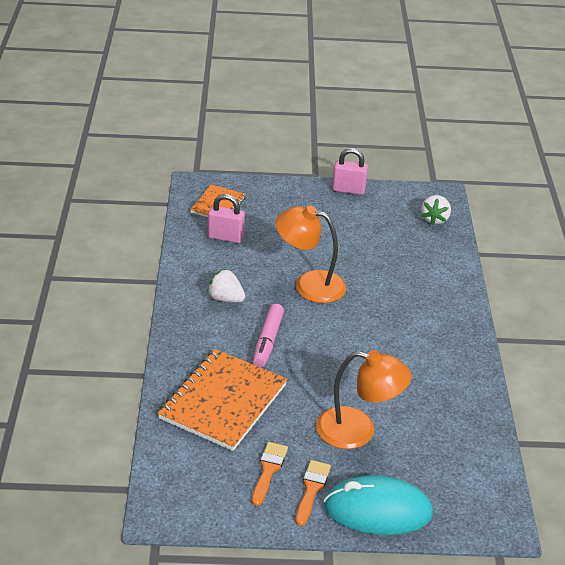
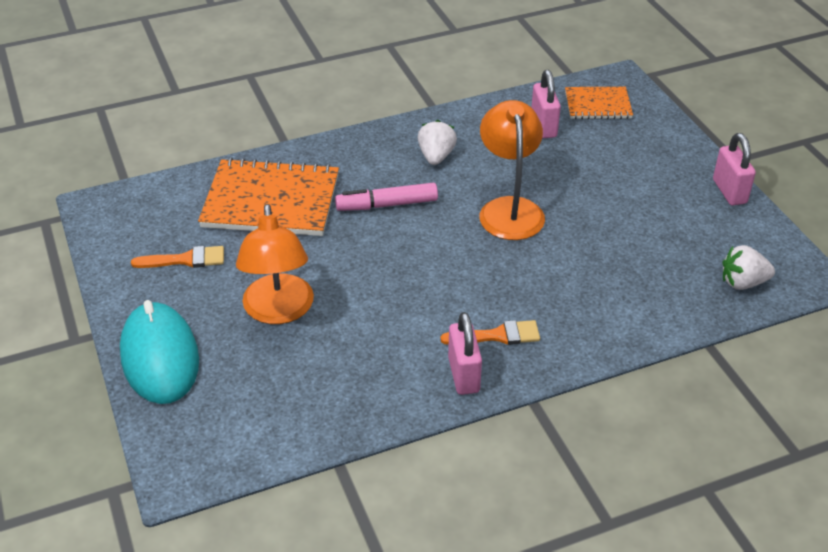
camera: 70 degrees right, 5 degrees up
orange brush [296,460,331,526] -> orange brush moved to [441,320,540,345]
none -> pink padlock [448,312,482,395]

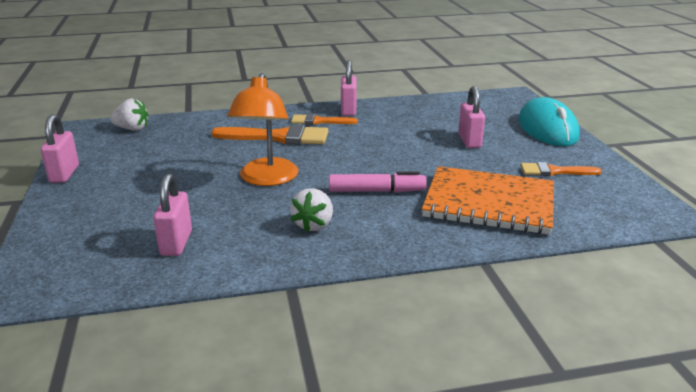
camera: 170 degrees left, 15 degrees down
orange lamp [236,204,314,324] -> pink padlock [458,86,485,148]
orange notebook [565,87,633,119] -> none
none -> orange brush [211,125,328,145]

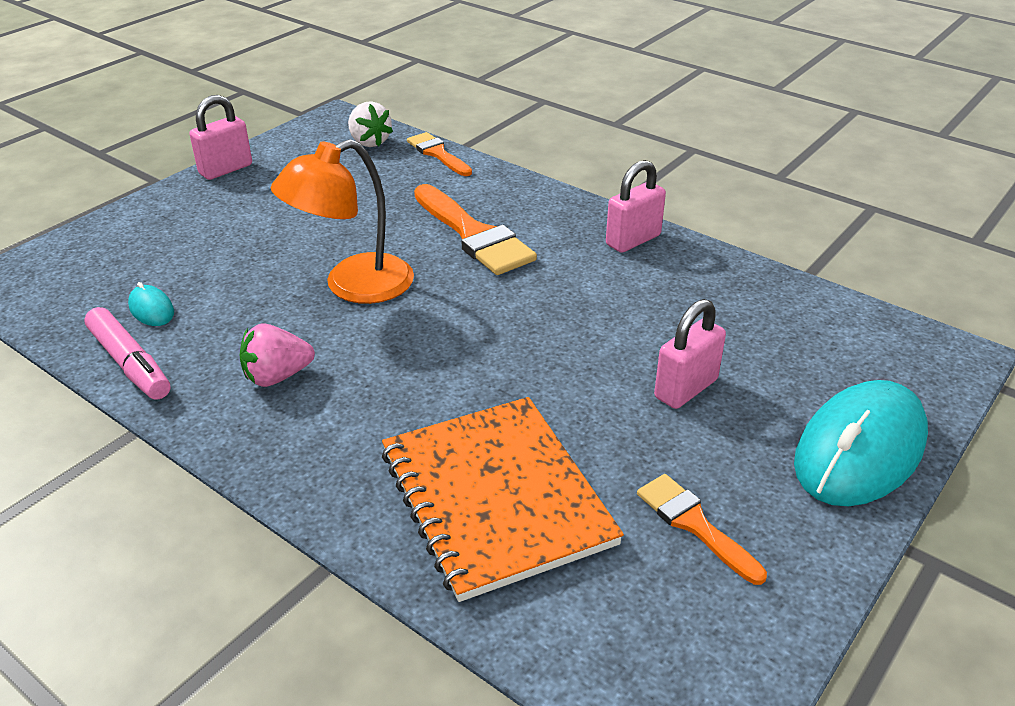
camera: 50 degrees right, 10 degrees up
pink padlock [153,174,192,256] -> turquoise mouse [128,282,174,326]
orange brush [291,114,358,125] -> orange brush moved to [407,132,472,176]
white strawberry [291,188,333,232] -> pink strawberry [239,324,315,387]
pink marker [329,171,427,192] -> pink marker moved to [84,307,170,400]

